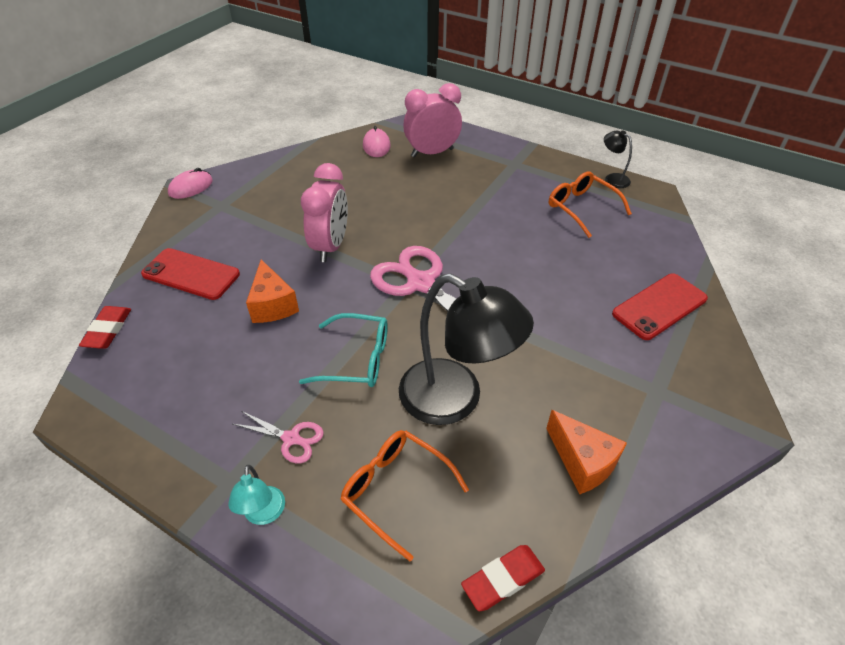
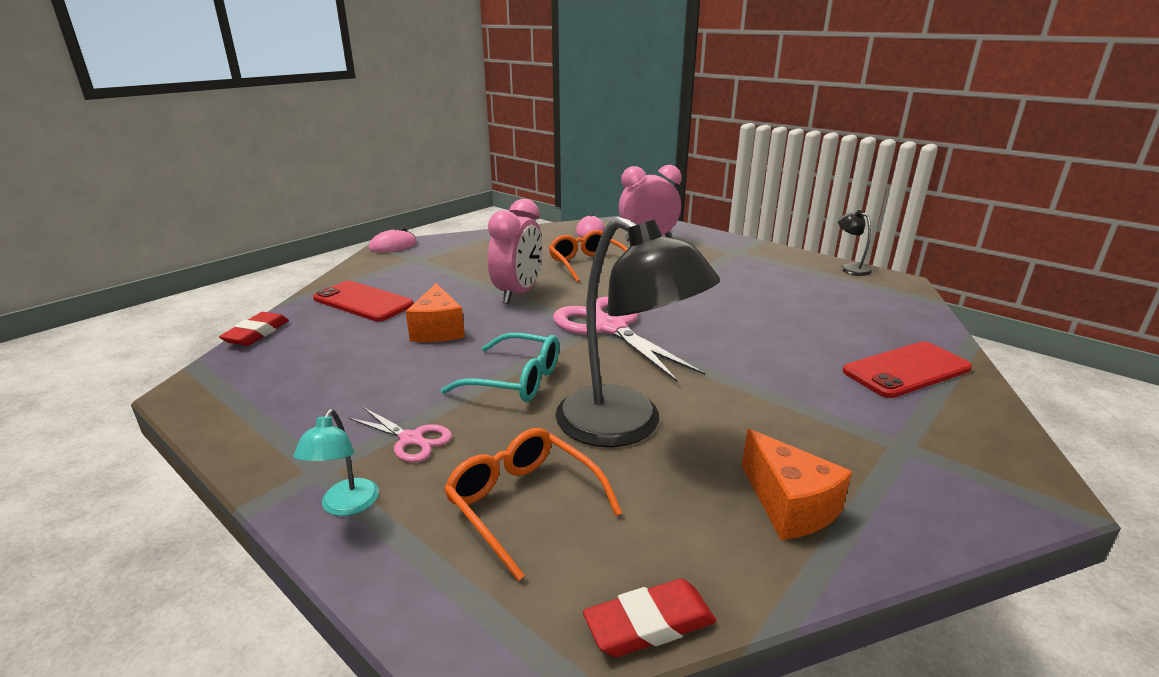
camera: 10 degrees right, 20 degrees down
orange glasses [549,171,632,238] -> orange glasses moved to [549,230,628,282]

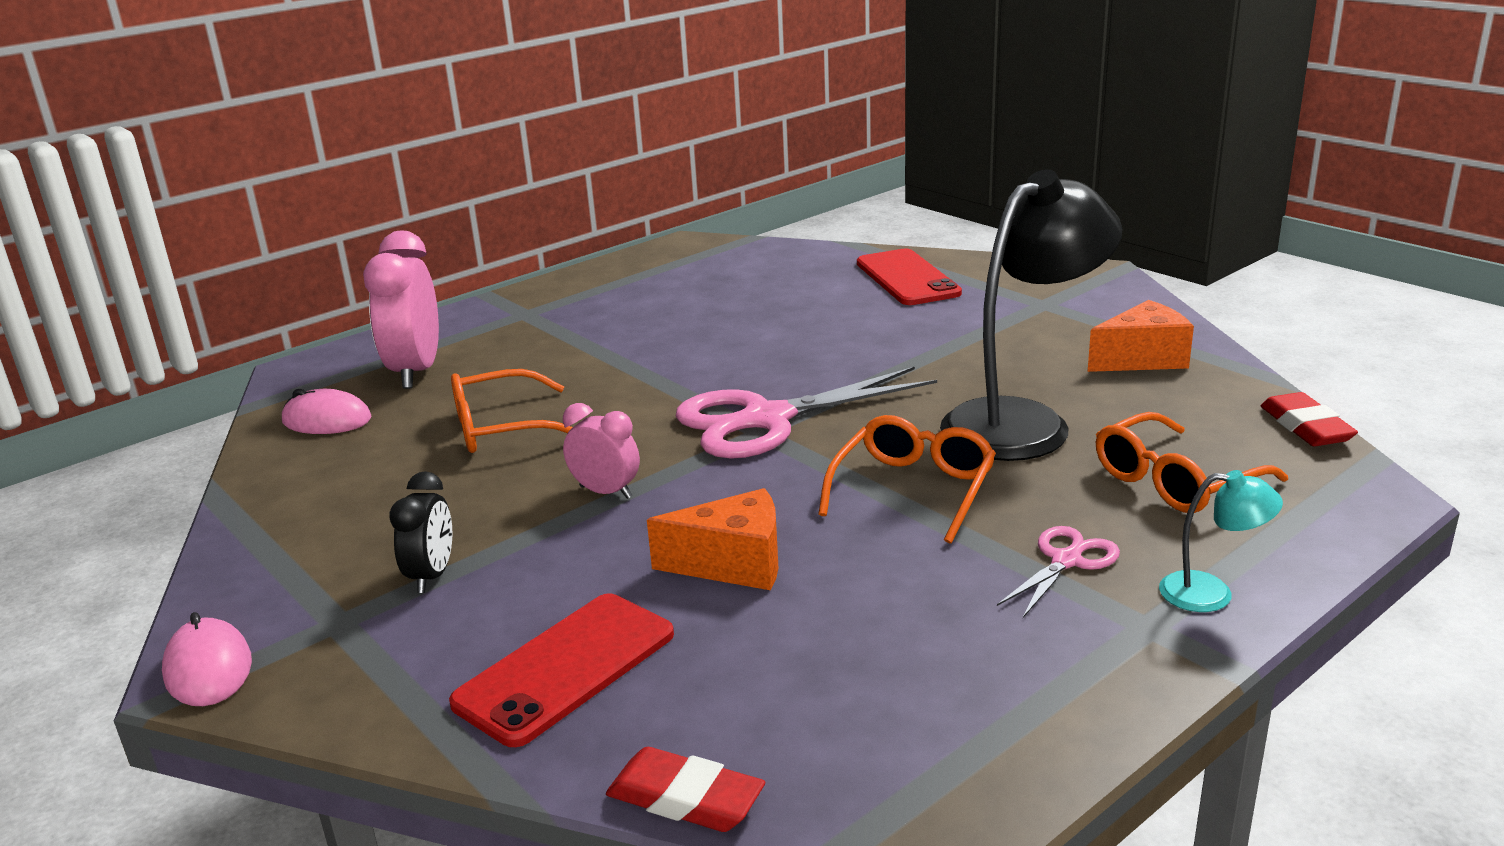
camera: 80 degrees left, 0 degrees up
turquoise glasses [441,333,559,402] -> orange glasses [818,415,996,544]
pink clock [488,199,543,304] -> pink clock [563,403,640,499], size x0.57
black lamp [838,210,872,276] -> none
none -> black clock [389,471,453,593]

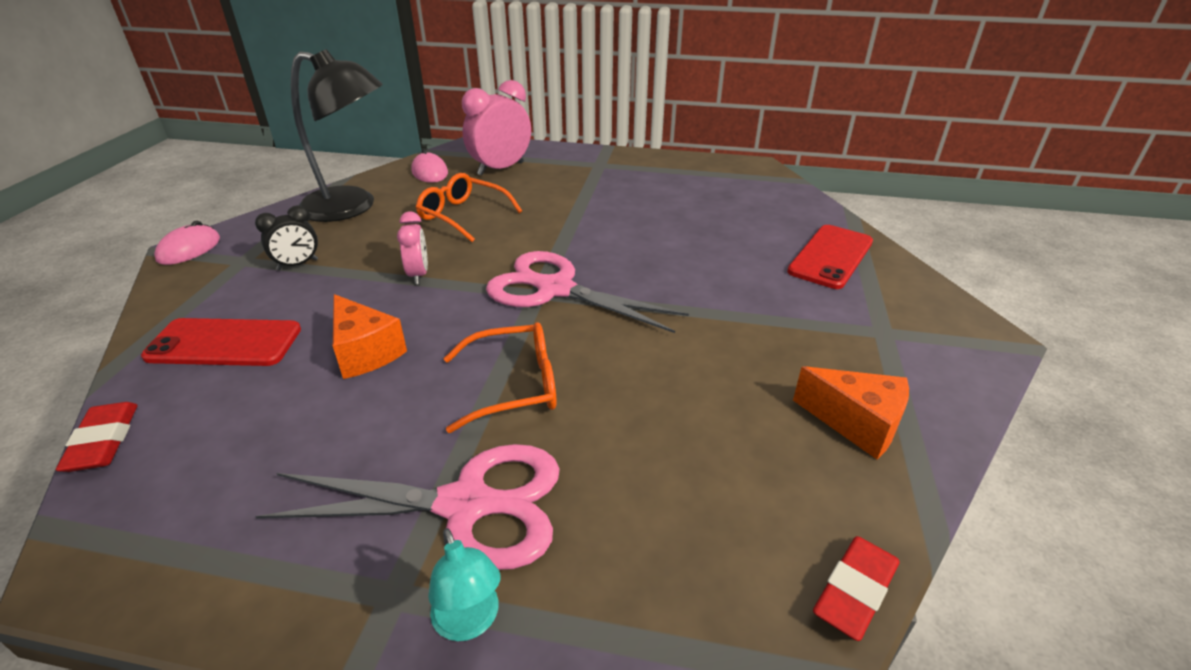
camera: 50 degrees right, 10 degrees up
black lamp [940,170,1122,461] -> black lamp moved to [291,49,383,222]
pink scissors [997,526,1120,618] -> pink scissors [255,444,560,570], size x2.04
orange glasses [1096,412,1288,513] -> none

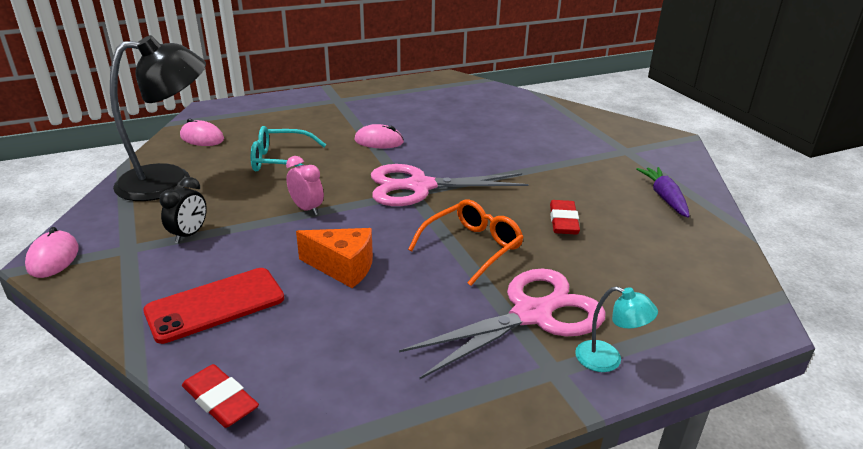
camera: 35 degrees left, 5 degrees down
orange glasses [416,173,522,242] -> turquoise glasses [251,126,327,171]
pink clock [462,80,531,176] -> none
red phone [787,225,873,289] -> none
orange cheese [793,366,909,459] -> purple carrot [636,167,690,218]
red eraser [813,536,900,641] -> red eraser moved to [550,200,580,234]
none -> pink mouse [354,124,404,148]

